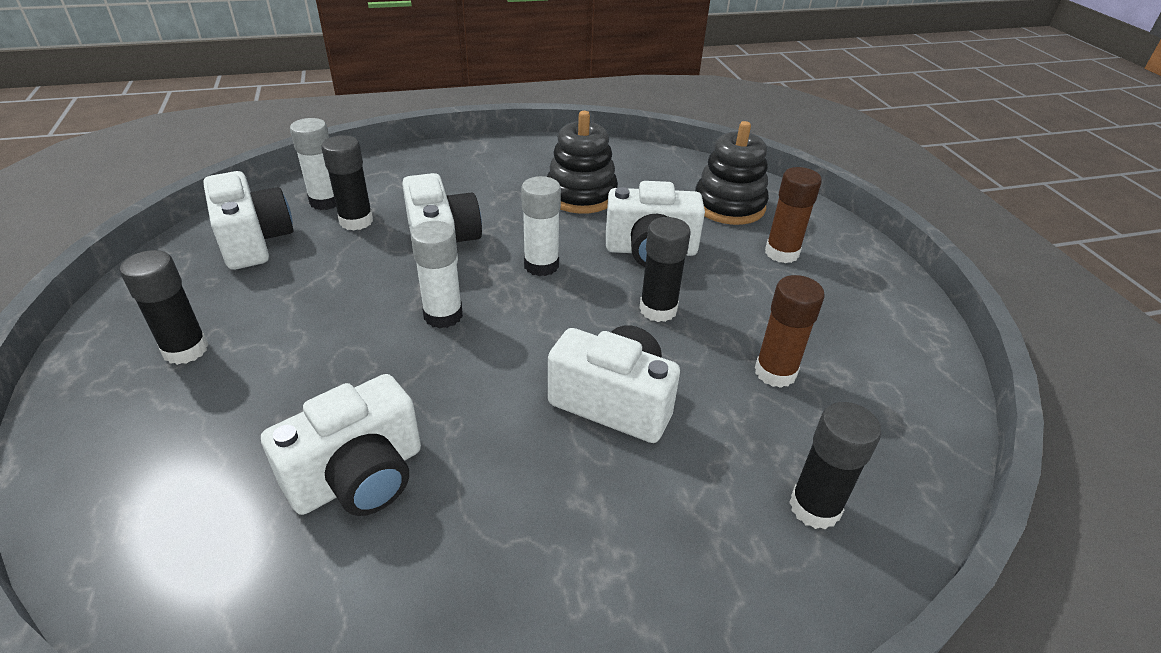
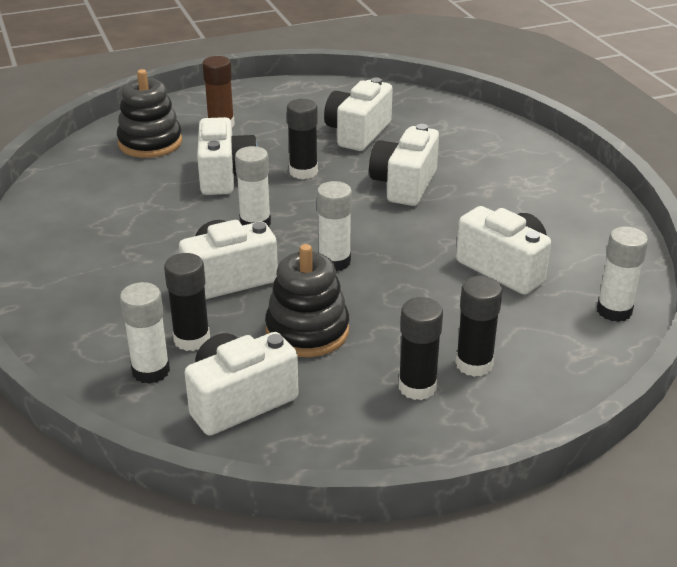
camera: 95 degrees left, 5 degrees down
black stacking toy [547,111,618,214] -> black stacking toy moved to [265,244,349,357]
brown glue stick [755,275,825,388] -> white camera [324,78,393,151]
black glue stick [789,402,882,530] -> black glue stick moved to [456,276,502,377]
none -> white glue stick [597,226,648,322]

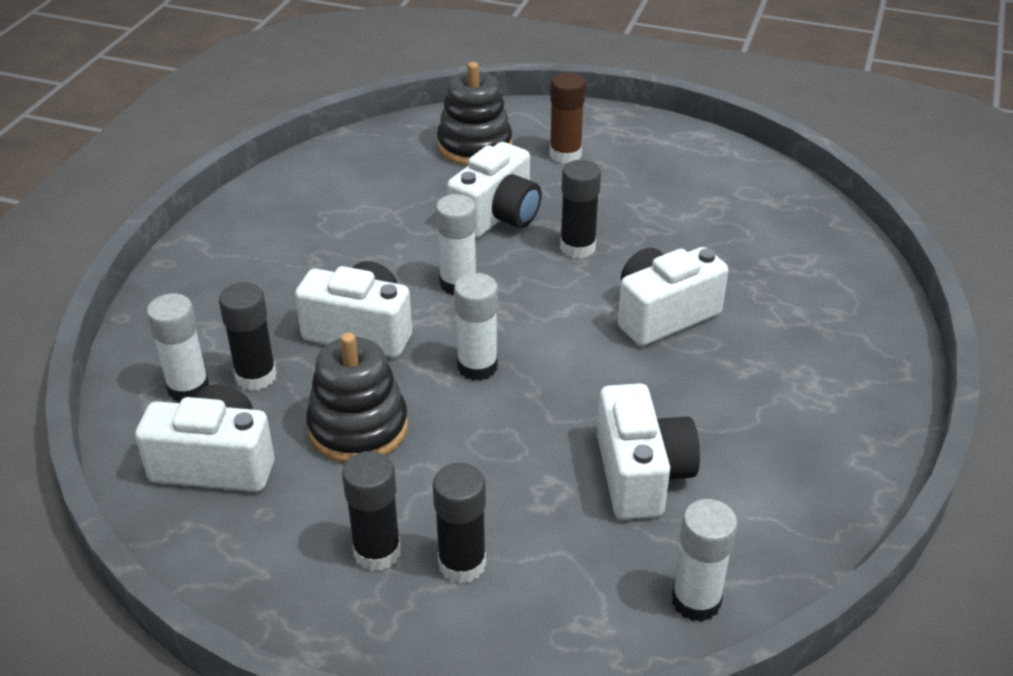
camera: 40 degrees right, 5 degrees up
white camera [324,78,393,151] -> none

